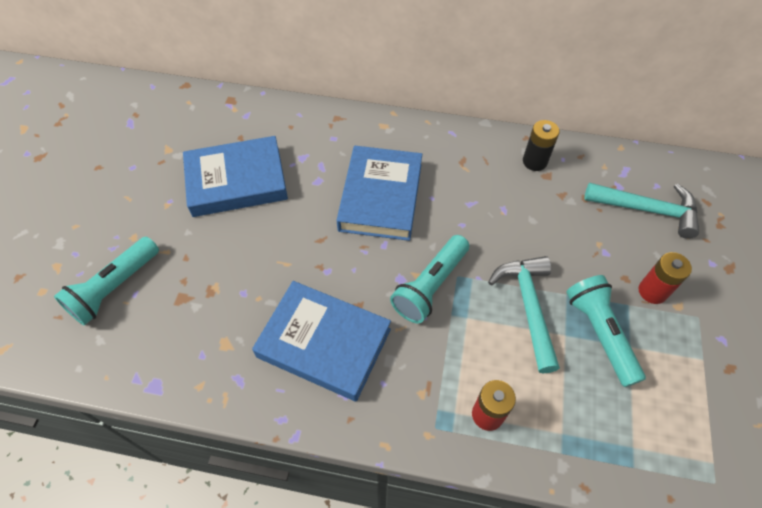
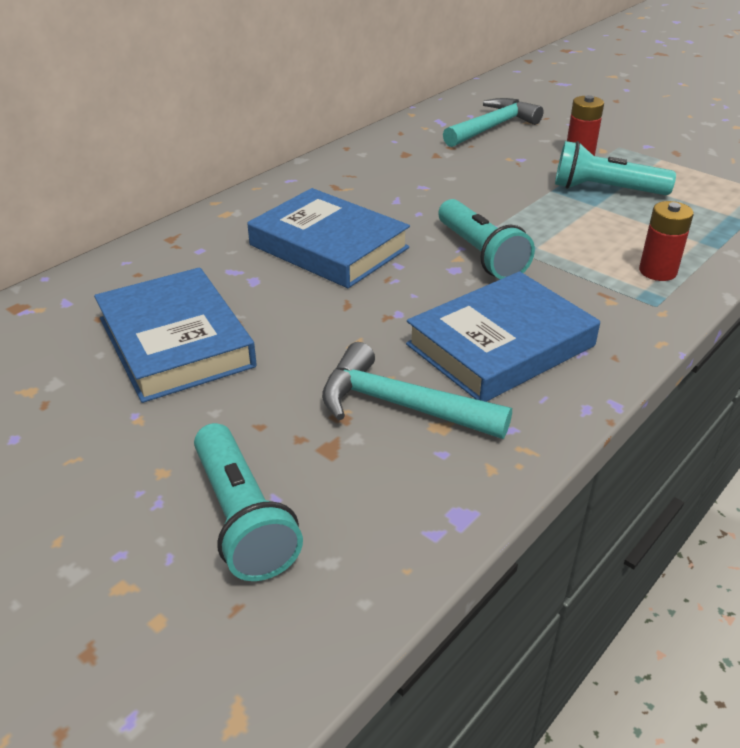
camera: 60 degrees left, 20 degrees down
blue book [183,136,288,217] -> blue book turned 45 degrees counterclockwise [94,267,257,403]
turquoise hammer [488,256,560,373] -> turquoise hammer moved to [322,342,512,439]
black battery [523,120,560,171] -> none

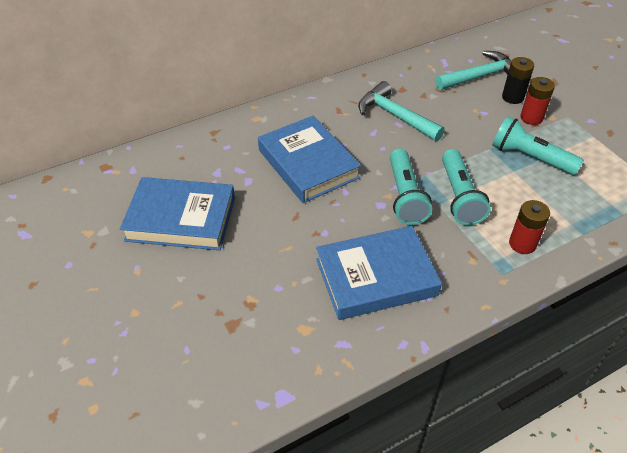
camera: 20 degrees right, 10 degrees up
blue book [94,267,257,403] -> blue book turned 75 degrees counterclockwise [120,177,235,250]
turquoise flashlight [194,423,303,581] -> turquoise flashlight moved to [442,149,491,226]
turquoise hammer [322,342,512,439] -> turquoise hammer moved to [358,81,445,141]
none -> black battery [502,57,534,104]

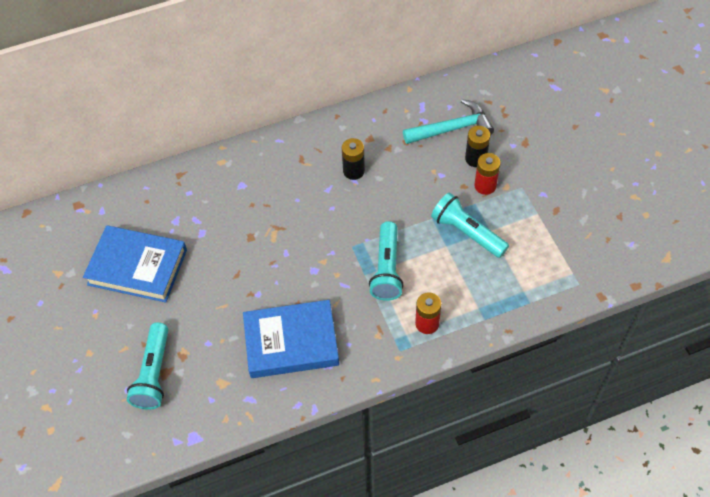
camera: 10 degrees right, 10 degrees up
blue book [258,116,361,203] -> none
turquoise hammer [358,81,445,141] -> black battery [342,138,365,180]
turquoise flashlight [390,148,432,225] -> turquoise flashlight moved to [127,322,168,410]

